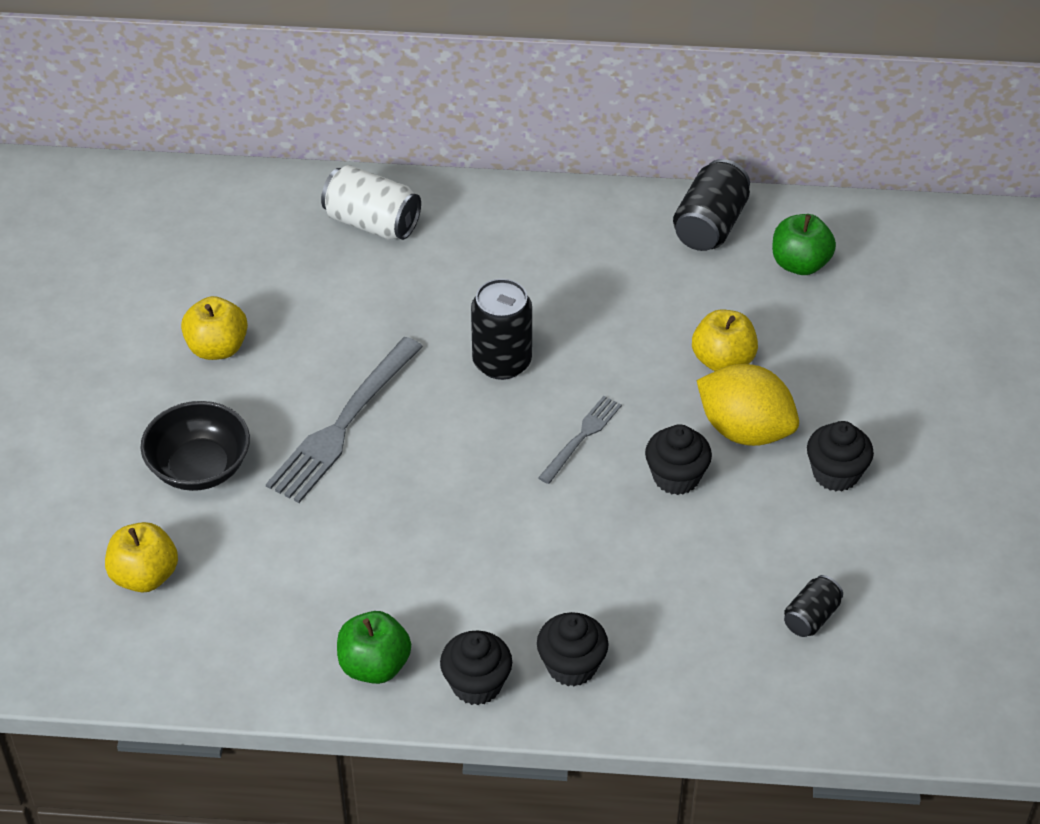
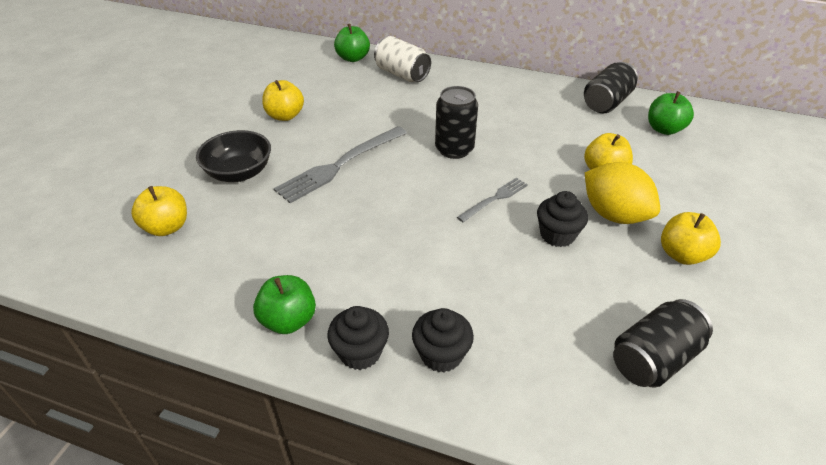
camera: 15 degrees right, 5 degrees down
black can [784,575,843,637] -> black can [613,299,713,387], size x1.75
black cupcake [807,421,874,491] -> yellow apple [661,212,721,265]
none -> green apple [334,24,370,62]

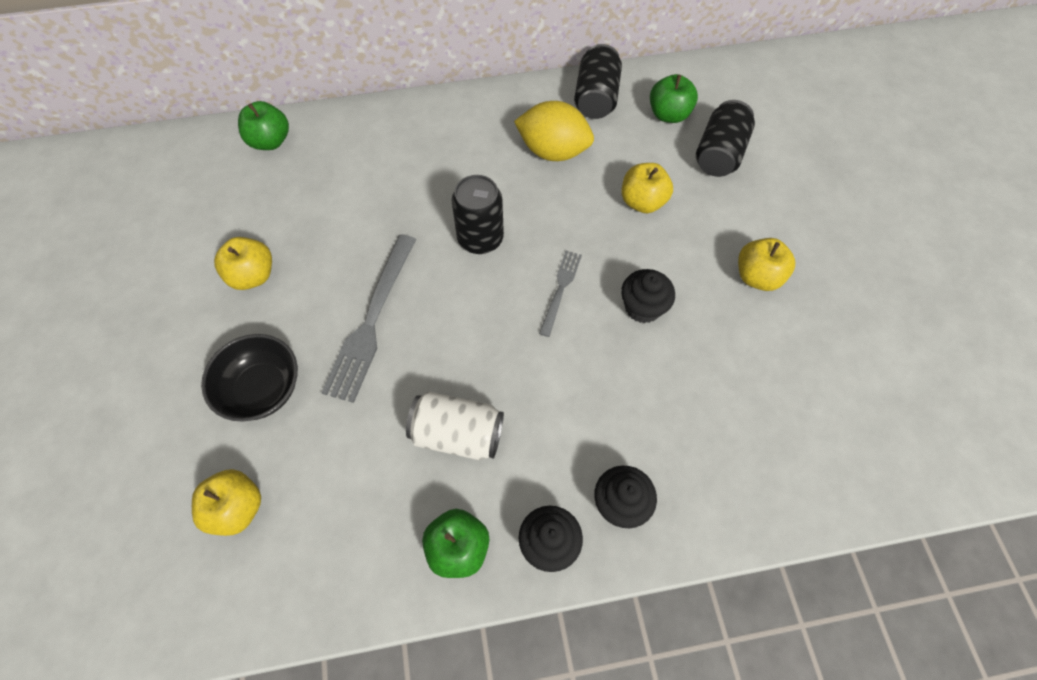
camera: 30 degrees left, 20 degrees up
white can [374,36,431,82] -> white can moved to [406,391,504,460]
yellow lemon [585,162,660,224] -> yellow lemon moved to [514,101,594,161]
black can [613,299,713,387] -> black can moved to [696,100,755,177]

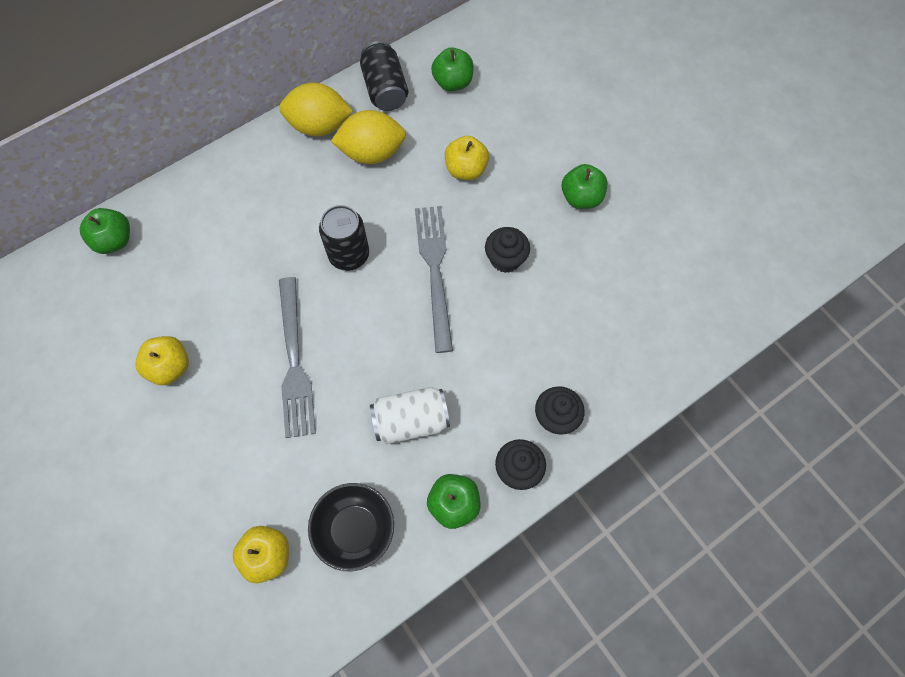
camera: 25 degrees left, 5 degrees up
black bowl [201,334,298,422] -> black bowl moved to [308,483,394,571]
grey fork [539,250,582,337] -> grey fork [415,206,453,353], size x1.83
black can [696,100,755,177] -> none
yellow apple [738,238,795,291] -> green apple [562,164,608,209]
none -> yellow lemon [279,83,353,136]

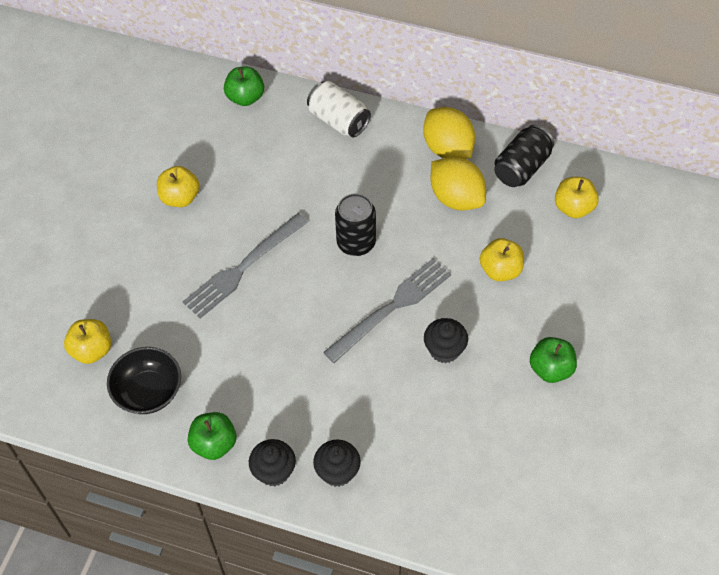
camera: 55 degrees right, 10 degrees down
white can [370,387,450,444] -> white can moved to [307,81,371,137]
green apple [431,47,474,91] -> yellow apple [555,177,599,218]

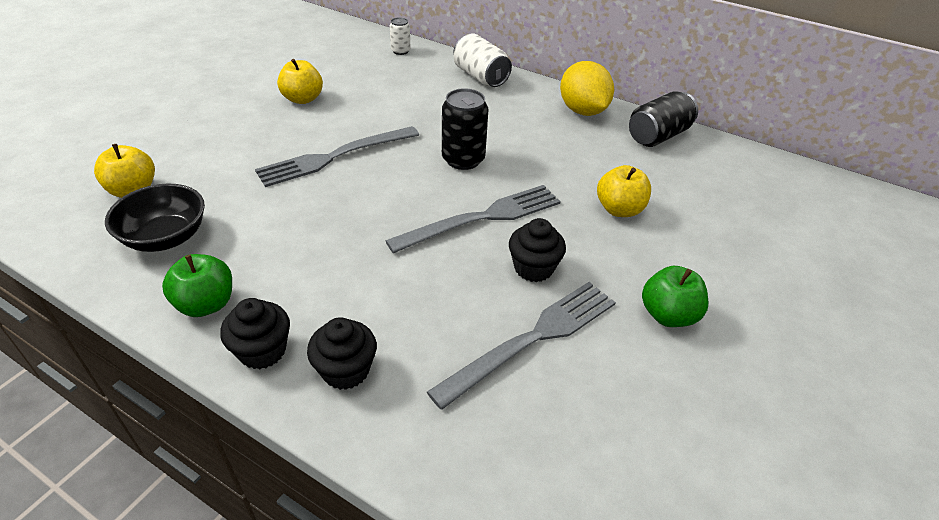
camera: 10 degrees right, 15 degrees down
green apple [224,67,264,106] -> white can [390,17,411,55]
yellow lemon [431,157,486,210] -> none
yellow apple [555,177,599,218] -> none
none -> grey fork [427,282,616,410]

